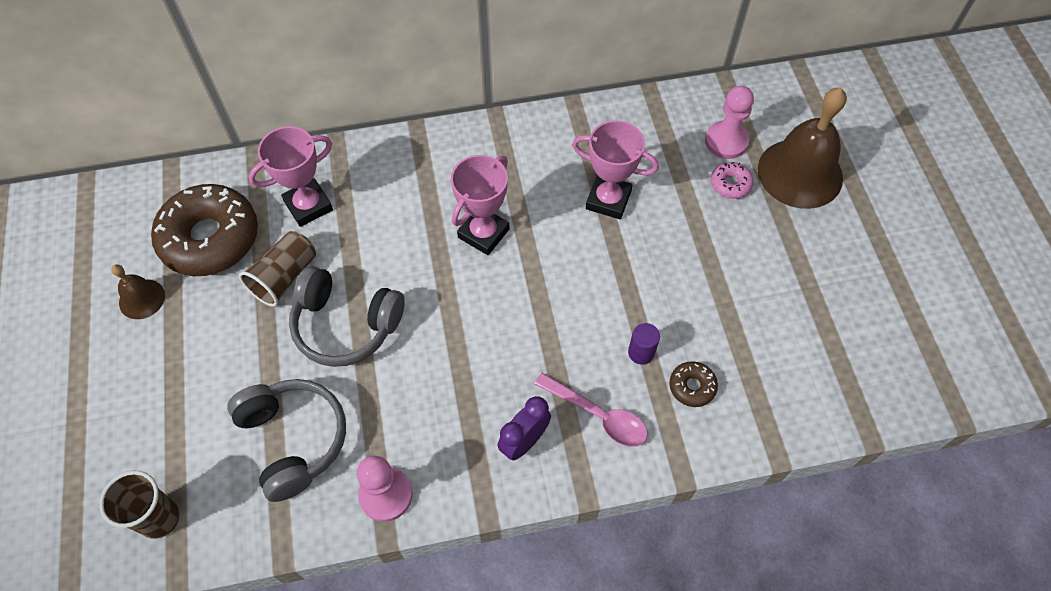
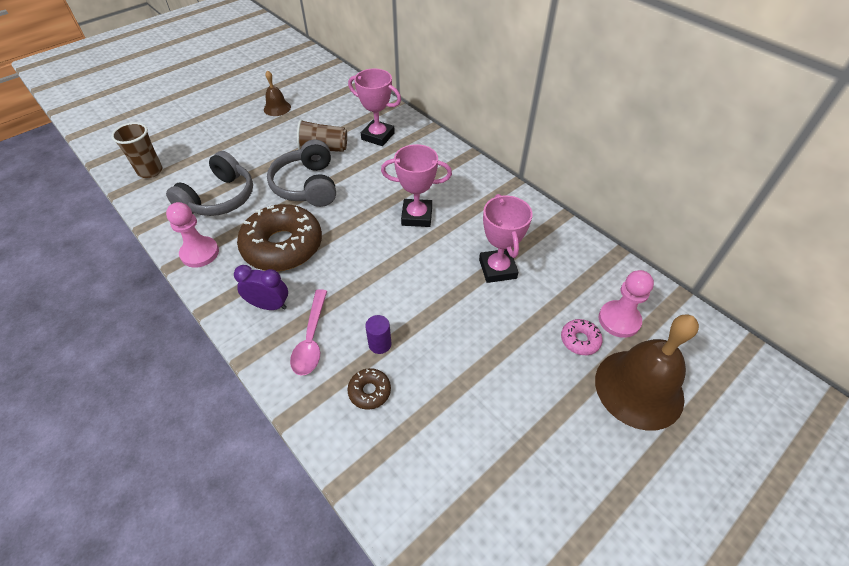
camera: 60 degrees right, 10 degrees down
brown donut [151,184,258,276] -> brown donut moved to [237,204,322,271]

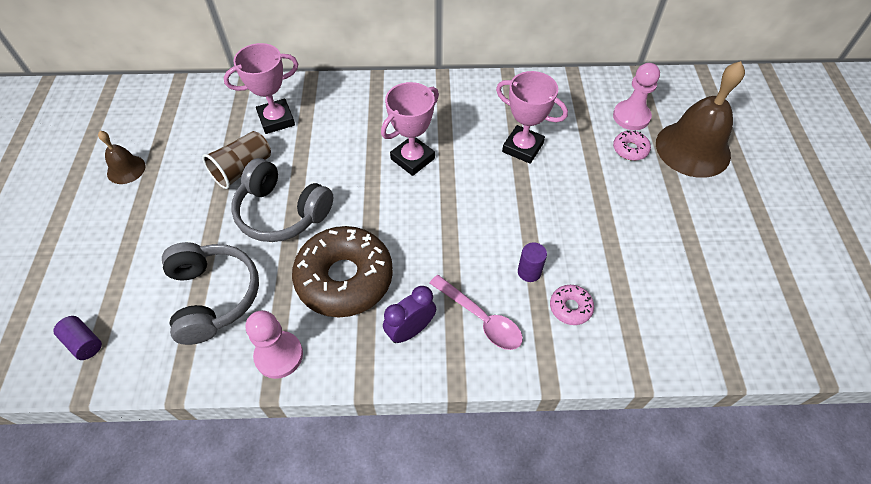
camera: 50 degrees left, 5 degrees up
brown cup [111,122,162,178] -> purple cylinder [53,316,102,360]
brown donut [347,368,391,410] -> pink donut [550,285,594,325]

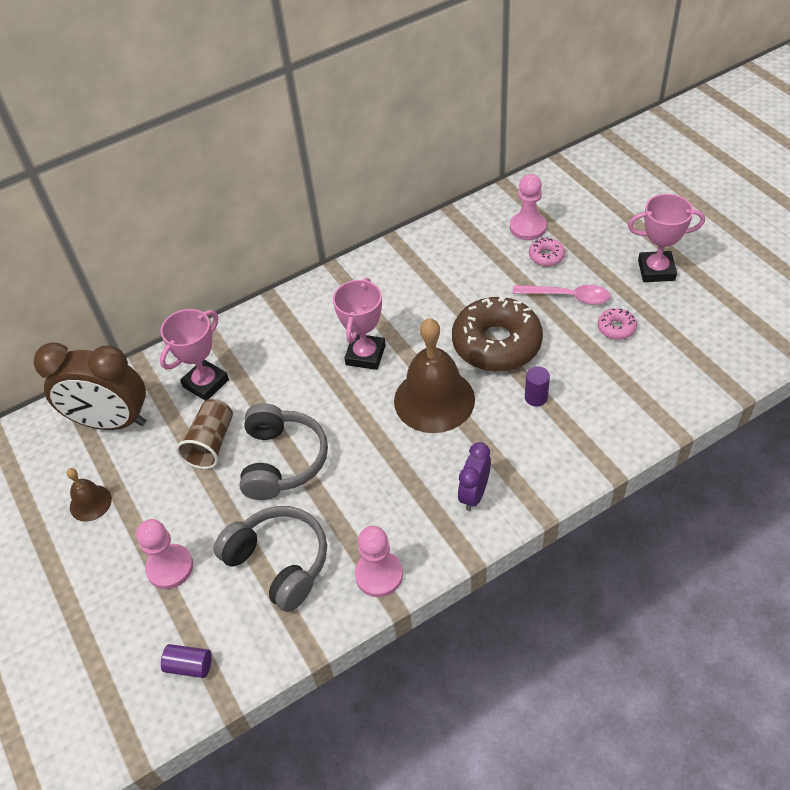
camera: 25 degrees left, 5 degrees down
grey headphones [231,158,333,242] -> grey headphones turned 90 degrees counterclockwise [240,403,328,500]
brown donut [292,226,393,318] -> brown donut moved to [452,295,543,372]
pink spoon [429,275,523,350] -> pink spoon moved to [513,285,611,305]
pink trophy [496,71,568,164] -> pink trophy moved to [628,194,705,282]
pink donut [550,285,594,325] -> pink donut moved to [598,308,637,340]
brown bell [656,61,745,178] -> brown bell moved to [394,318,475,433]
none -> brown clock [34,343,146,430]
none -> pink pawn [136,519,193,589]

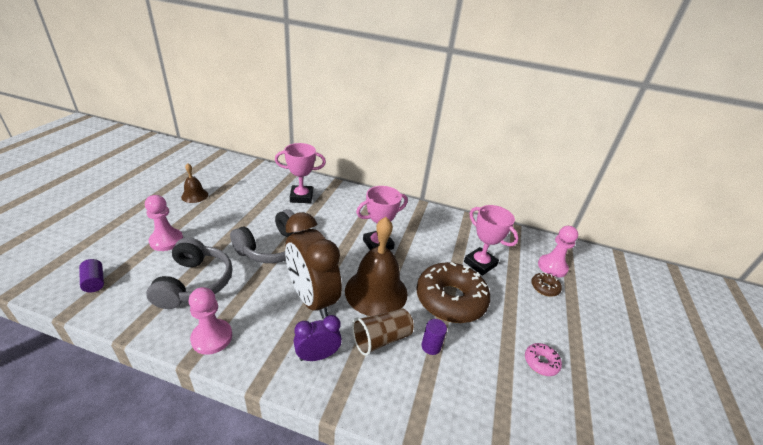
camera: 40 degrees right, 15 degrees down
brown clock [34,343,146,430] -> brown clock moved to [285,212,342,319]
brown cup [176,399,233,469] -> brown cup moved to [352,308,414,356]
pink spoon [513,285,611,305] -> none
pink donut [529,237,565,266] -> brown donut [531,273,562,297]
pink trophy [628,194,705,282] -> pink trophy moved to [464,205,519,275]

